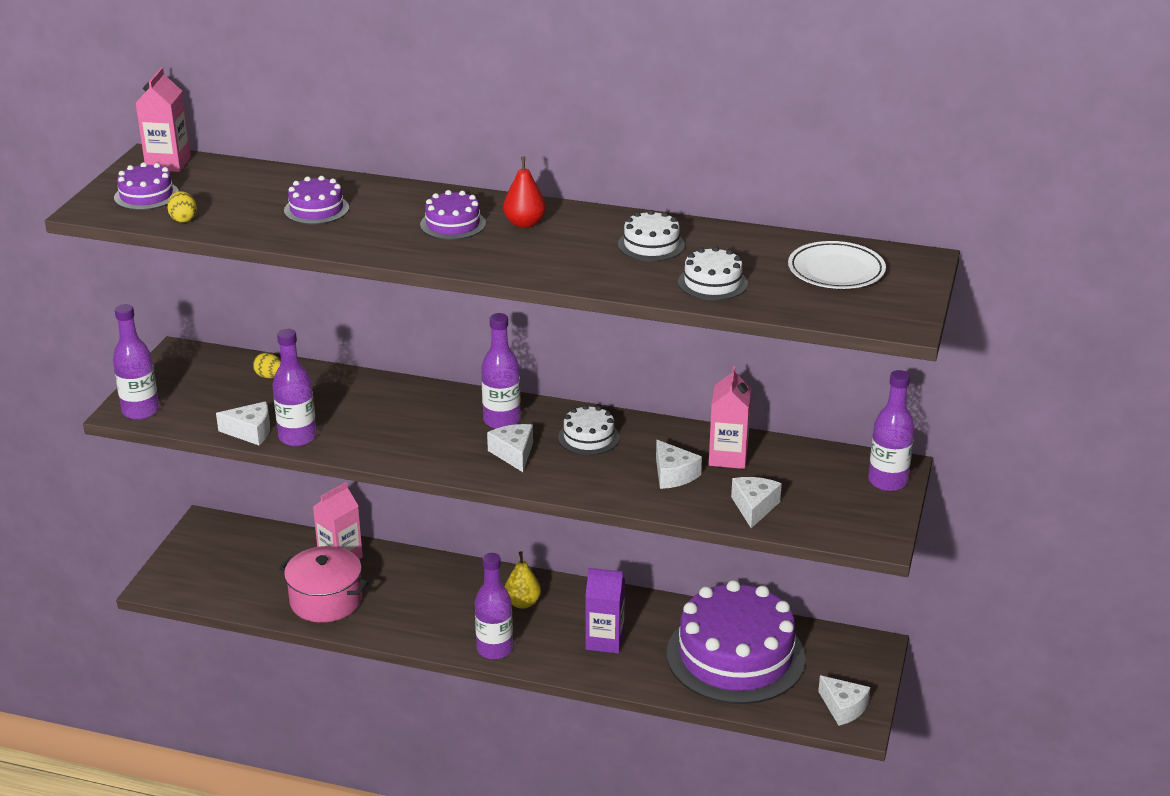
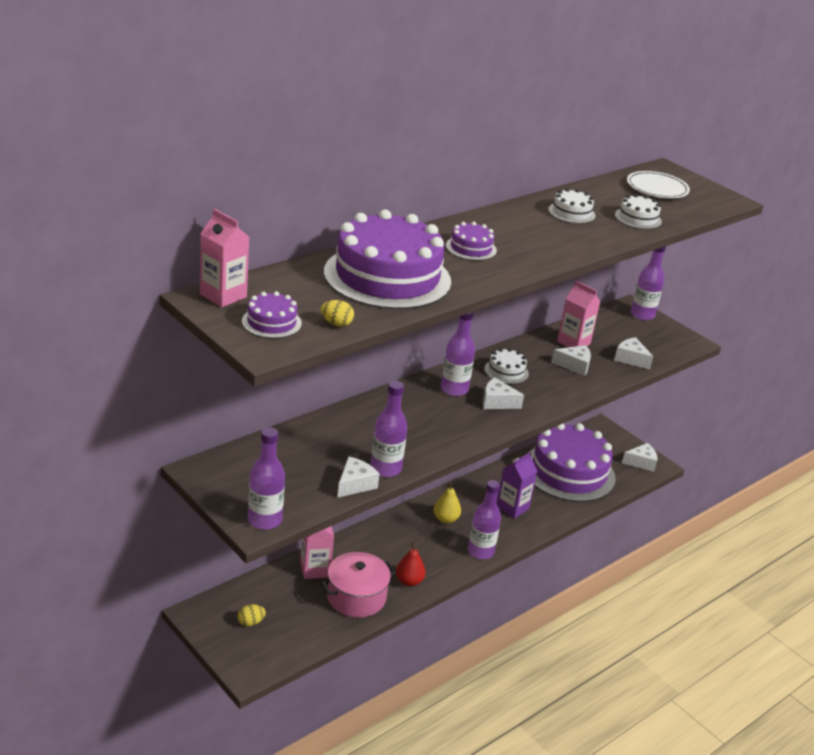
camera: 60 degrees left, 0 degrees up
yellow egg [253,353,281,378] -> yellow egg moved to [237,604,266,626]
purple cake [284,176,349,224] -> purple cake [324,210,451,310], size x2.34
red pear [503,157,546,228] -> red pear moved to [396,542,426,586]

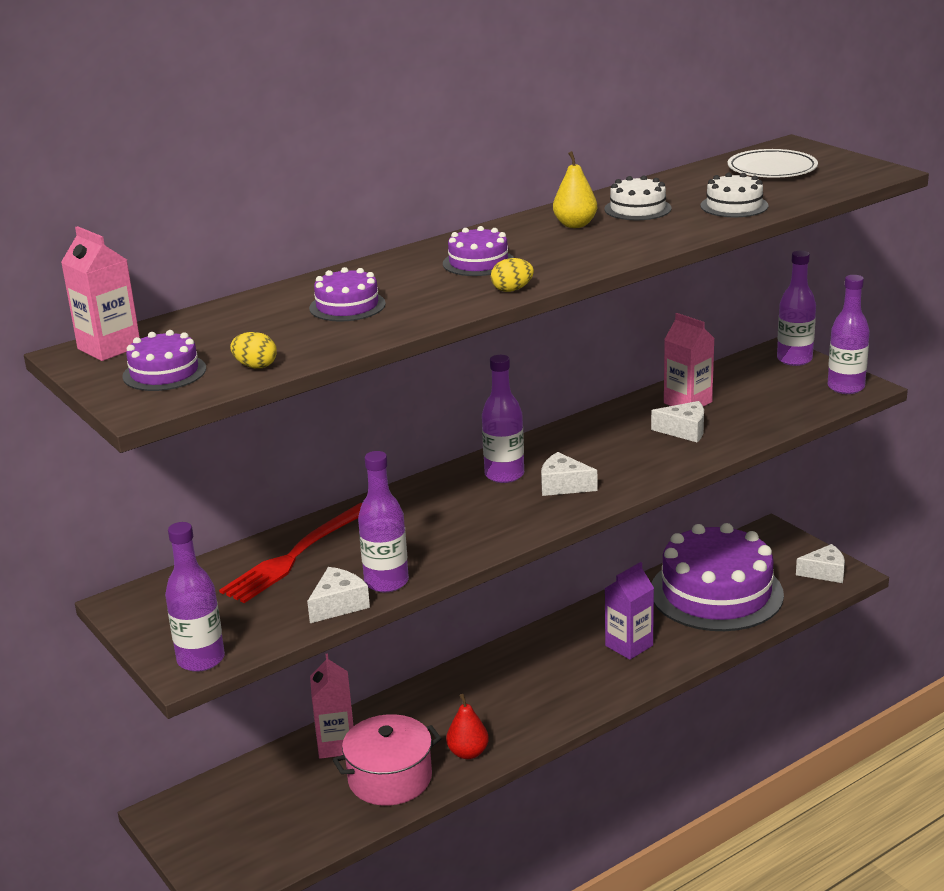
camera: 10 degrees right, 5 degrees down
yellow egg [237,604,266,626] -> yellow egg moved to [491,258,534,292]
purple cake [324,210,451,310] -> purple cake [309,267,386,321], size x0.43
yellow pear [433,481,461,523] -> yellow pear moved to [553,151,597,228]
purple bottle [468,480,501,559] -> purple bottle moved to [828,275,870,394]
white cake [484,348,529,384] -> none
white cheese [614,337,653,369] -> none
none -> red fork [219,503,362,603]

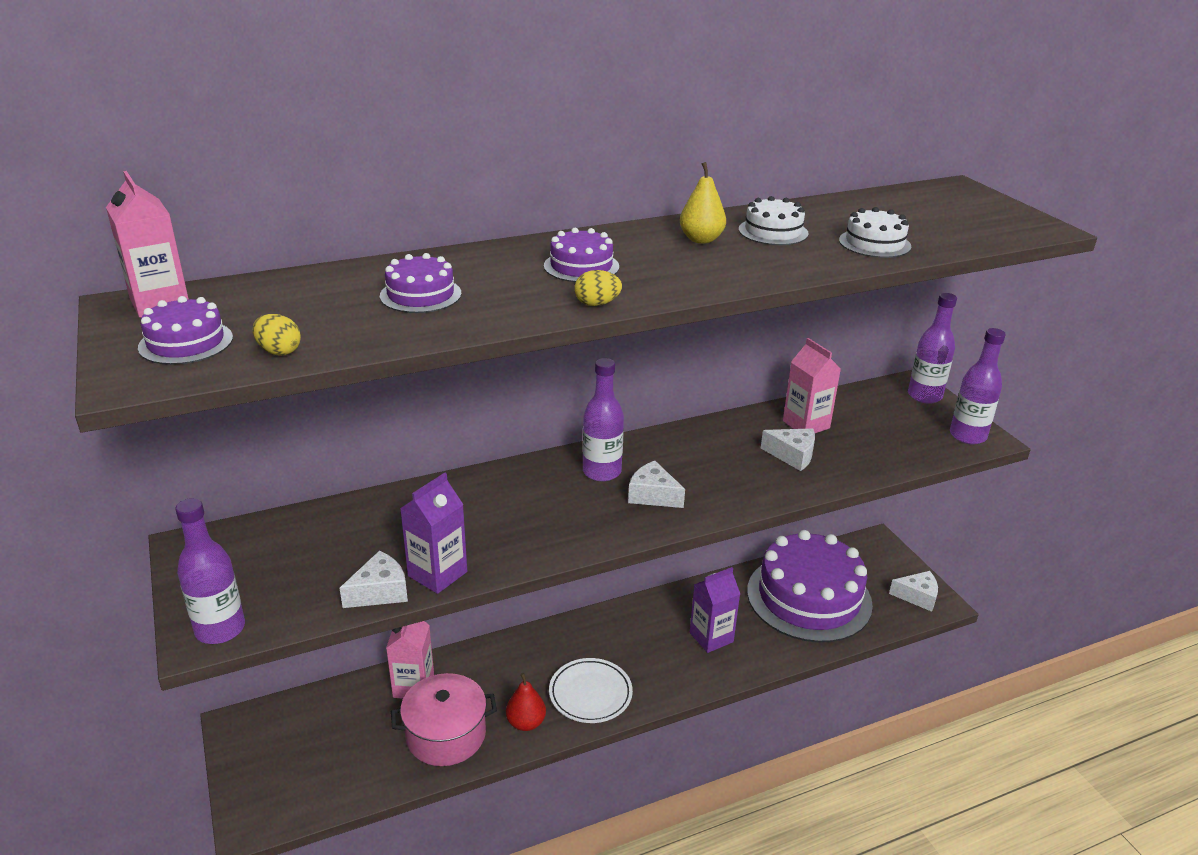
camera: 10 degrees right, 5 degrees up
red fork [219,503,362,603] -> none
purple bottle [358,451,409,592] -> purple carton [400,473,467,594]
white plate [728,149,818,178] -> white plate moved to [549,658,633,723]

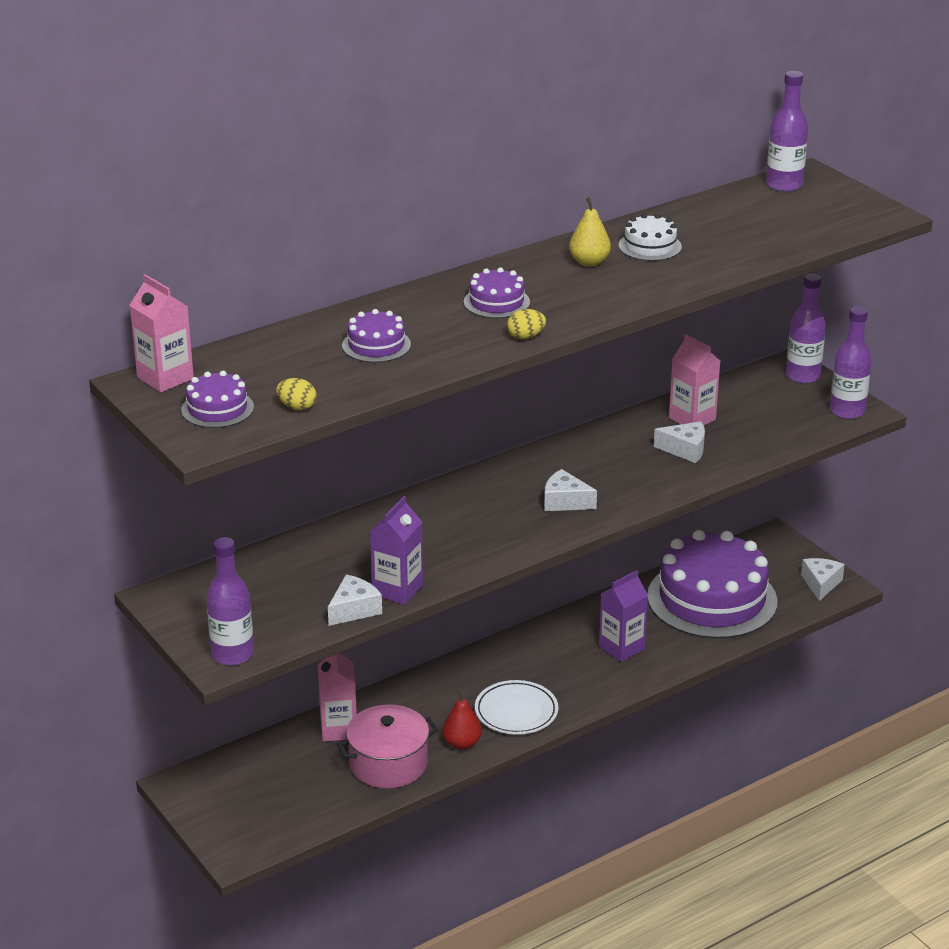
camera: 10 degrees left, 0 degrees up
purple bottle [583,358,624,482] -> purple bottle moved to [766,71,808,192]
white cake [839,207,911,258] -> none
white cheese [889,571,938,612] -> white cheese turned 75 degrees counterclockwise [801,558,845,601]

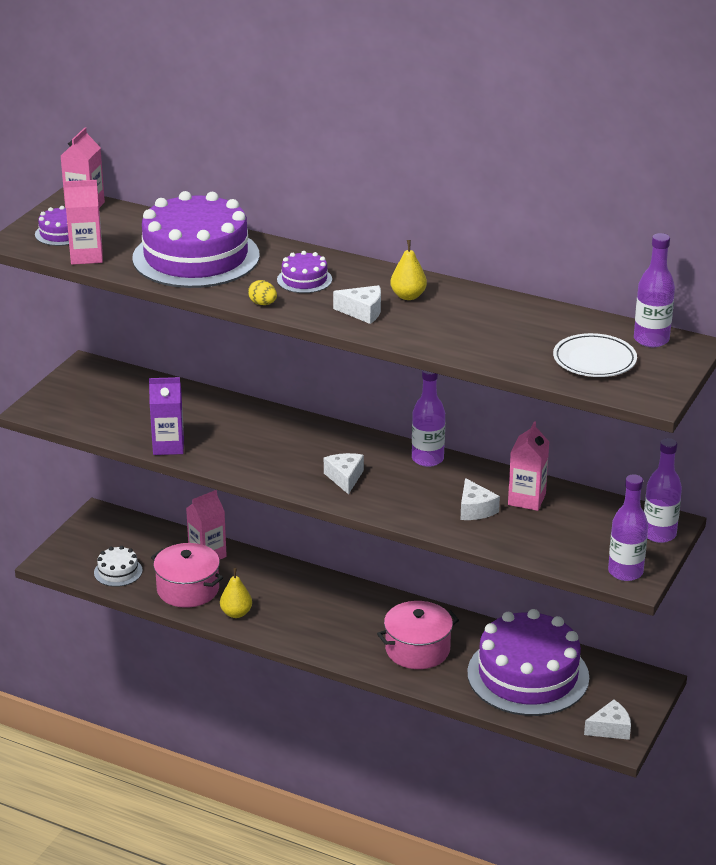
camera: 60 degrees right, 0 degrees up
purple bottle [206,537,254,665] -> purple bottle moved to [412,370,445,467]
yellow egg [276,378,316,410] -> pink carton [64,180,103,265]
white cheese [328,575,382,626] -> white cheese moved to [333,285,381,324]
purple cake [342,309,411,363] -> purple cake [132,191,260,288], size x2.34
red pear [442,690,482,750] -> yellow pear [220,568,252,618]
white plate [475,680,558,735] -> white plate moved to [553,333,637,377]
purple carton [599,570,648,662] -> pink pot [377,601,459,669]
white cake [618,214,682,261] -> white cake moved to [94,546,143,587]

